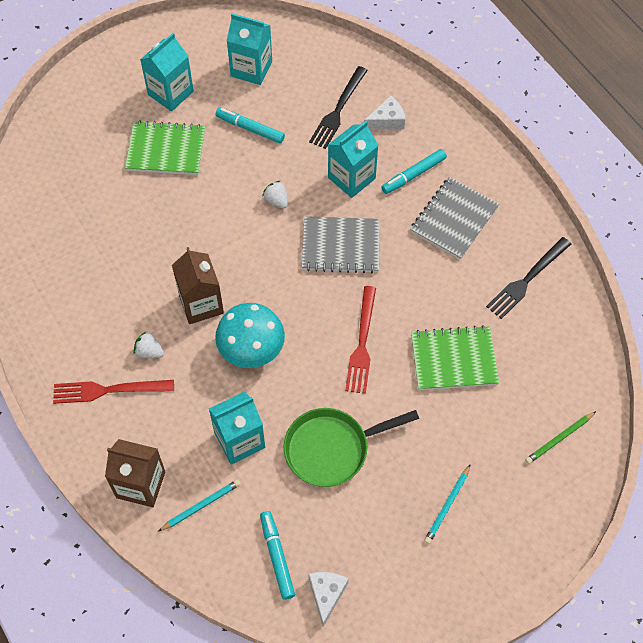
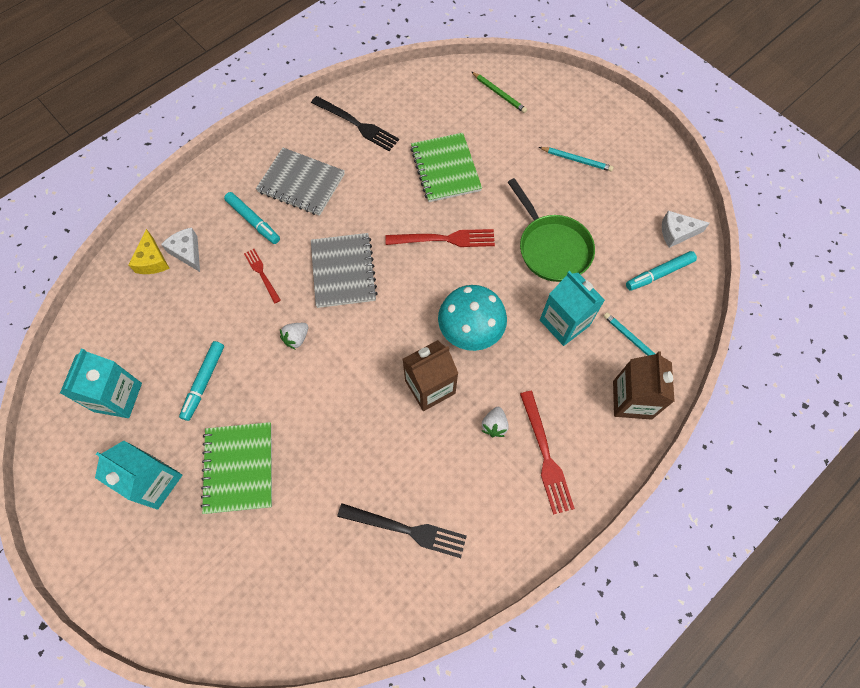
camera: 100 degrees left, 5 degrees up
black fork [309,66,368,149] -> black fork moved to [337,503,467,558]
turquoise carton [328,121,379,198] -> red fork [244,249,281,304]
none -> yellow cheese [128,229,170,274]

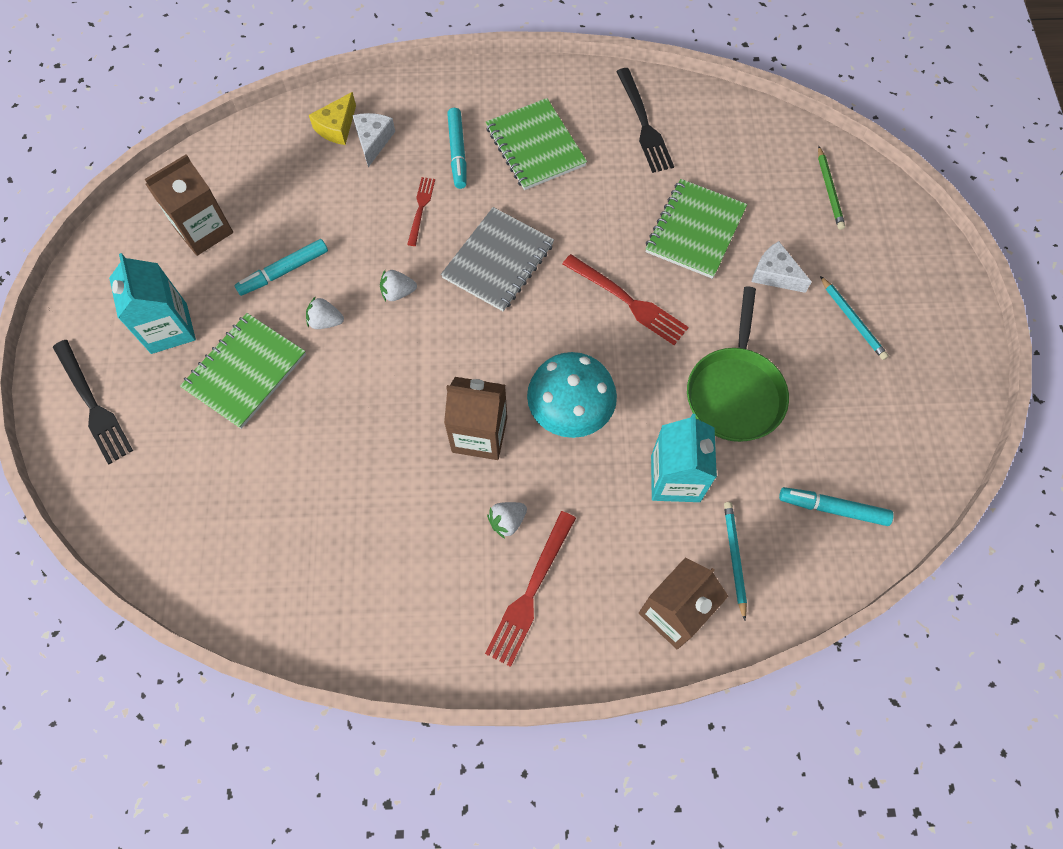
camera: 40 degrees right, 0 degrees up
turquoise carton [60,349,142,418] -> brown carton [145,154,233,256]
grey notebook [256,148,345,216] -> green notebook [486,98,587,190]
black fork [337,503,467,558] -> black fork moved to [53,340,133,464]
white cheese [662,211,710,248] -> white cheese moved to [751,241,812,293]
none -> white strawberry [306,296,344,329]

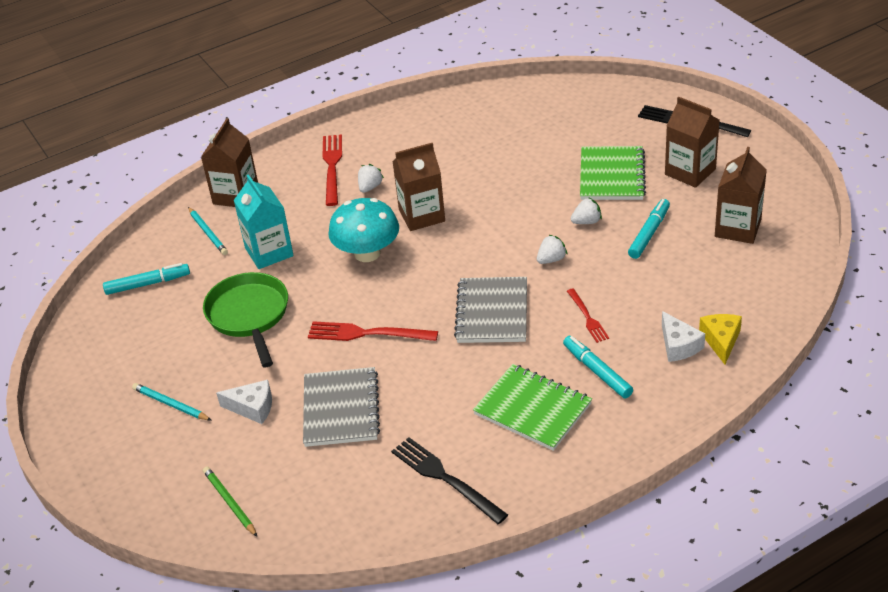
camera: 155 degrees right, 25 degrees down
turquoise carton [109,253,196,354] -> brown carton [665,97,720,188]
green notebook [645,179,747,279] -> grey notebook [303,367,380,447]

